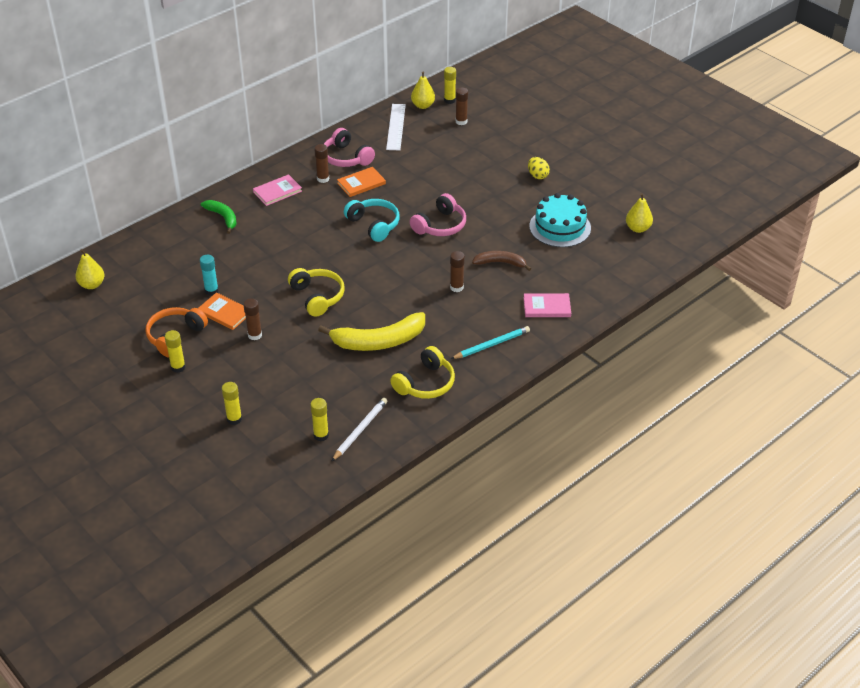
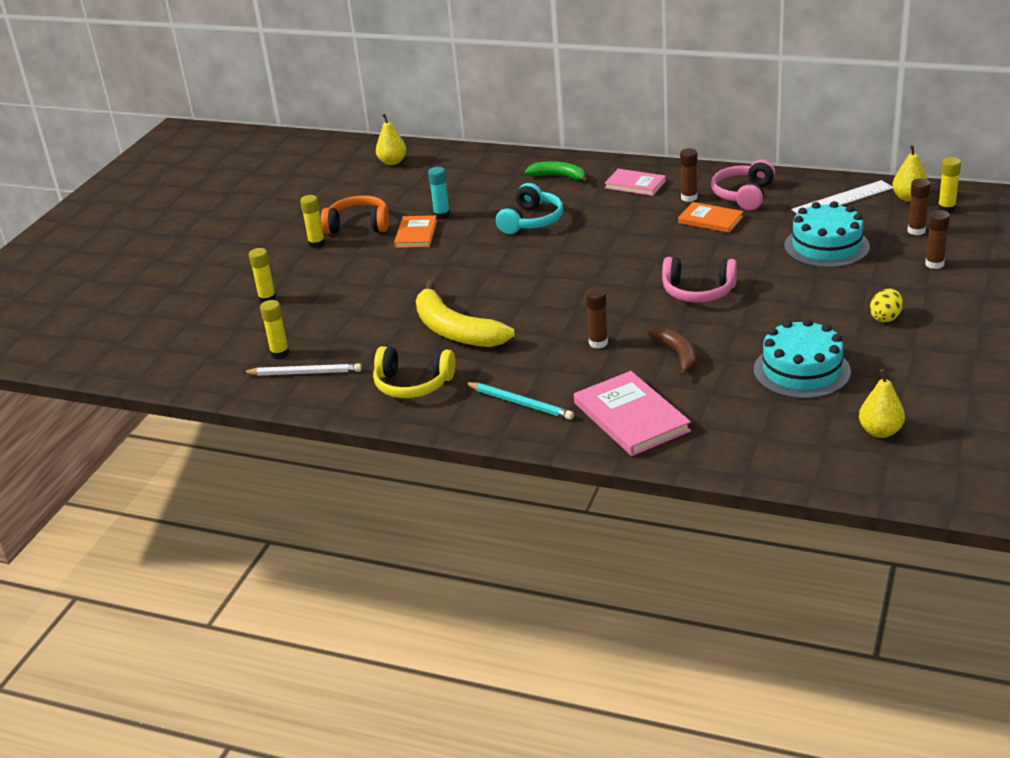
camera: 65 degrees right, 10 degrees down
green banana [201,200,237,234] -> green banana turned 90 degrees counterclockwise [525,161,588,182]
brown glue stick [243,298,262,340] -> brown glue stick moved to [925,210,950,269]
yellow headphones [288,268,345,317] -> none
turquoise headphones [344,199,400,242] -> turquoise headphones moved to [496,183,563,234]
pink book [524,293,571,317] -> pink book [574,371,691,456], size x1.58
none -> turquoise cake [784,201,870,268]

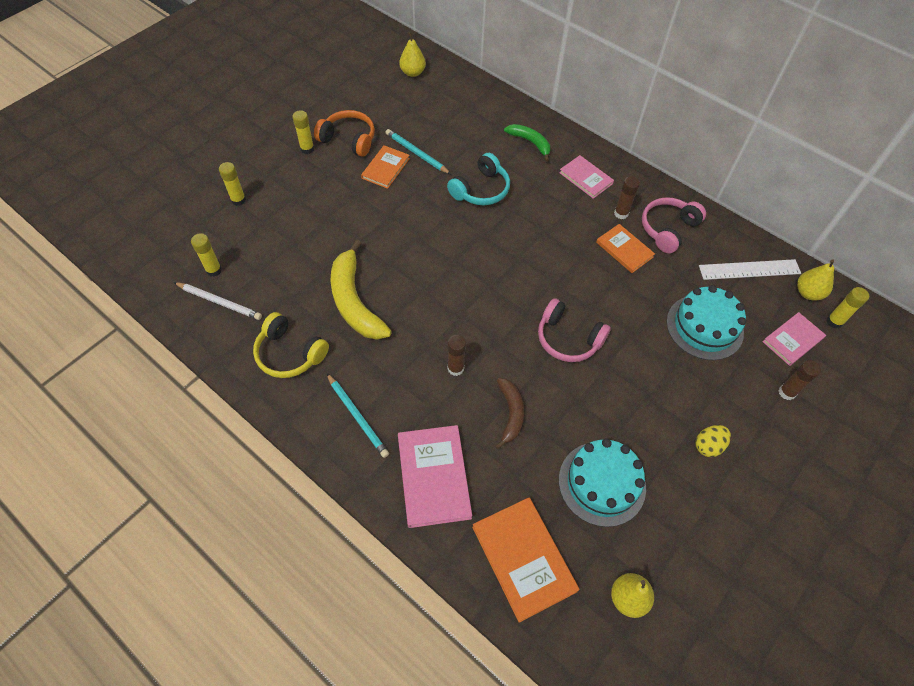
camera: 15 degrees right, 25 degrees up
turquoise glue stick [428,167,450,219] -> turquoise pencil [386,129,451,174]
brown glue stick [908,178,931,235] -> pink book [763,312,826,366]
none -> orange book [472,497,579,623]

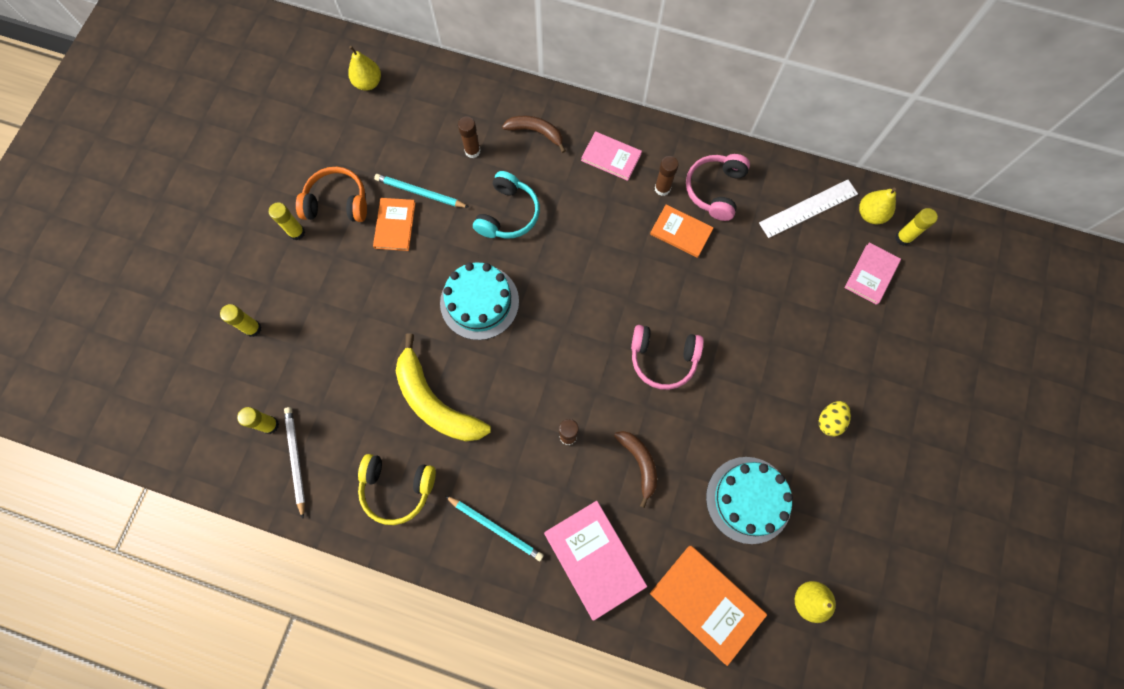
camera: 20 degrees left, 15 degrees up
white pencil [174,282,262,320] -> white pencil turned 105 degrees counterclockwise [284,407,305,519]
green banana [504,124,550,162] -> brown banana [502,116,566,153]
turquoise cake [667,285,746,360] -> turquoise cake moved to [440,262,519,340]
brown glue stick [779,360,821,400] -> brown glue stick moved to [458,116,481,158]

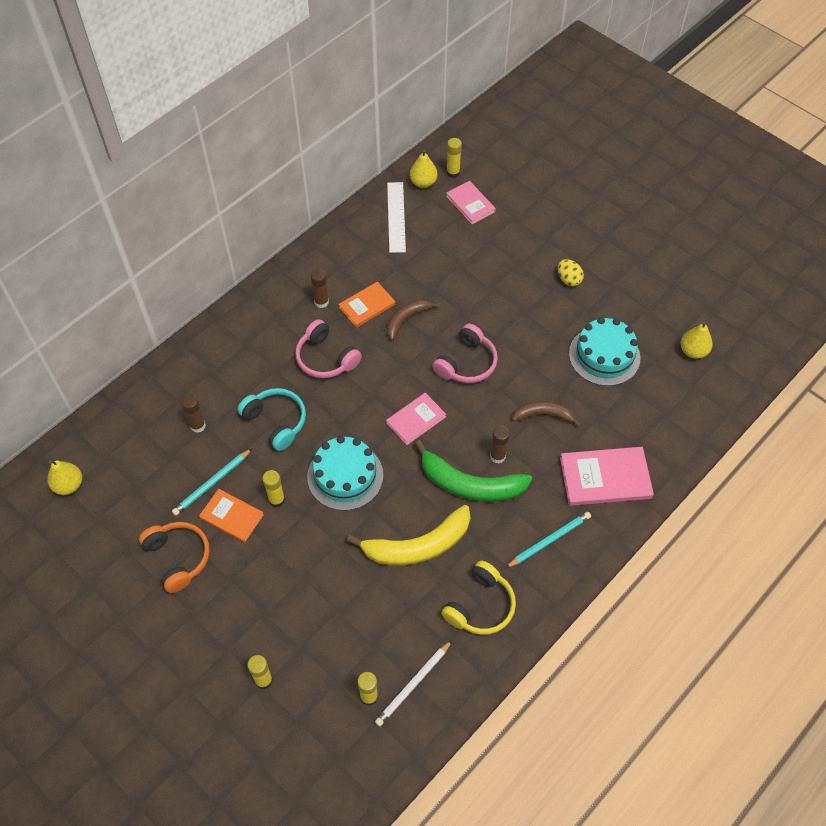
camera: 65 degrees left, 15 degrees down
yellow glue stick [269,202,305,240] -> yellow glue stick moved to [262,470,285,508]
white pencil [284,407,305,519] -> white pencil turned 60 degrees counterclockwise [375,640,452,727]
orange headphones [296,167,367,222] -> orange headphones turned 120 degrees clockwise [139,522,210,593]
brown banana [502,116,566,153] -> brown banana moved to [387,300,440,340]
pink book [581,131,642,181] -> pink book moved to [386,393,446,445]
orange book [650,546,767,666] -> none
pink headphones [686,154,750,221] -> pink headphones moved to [295,319,362,378]
none -> green banana [415,440,532,502]

